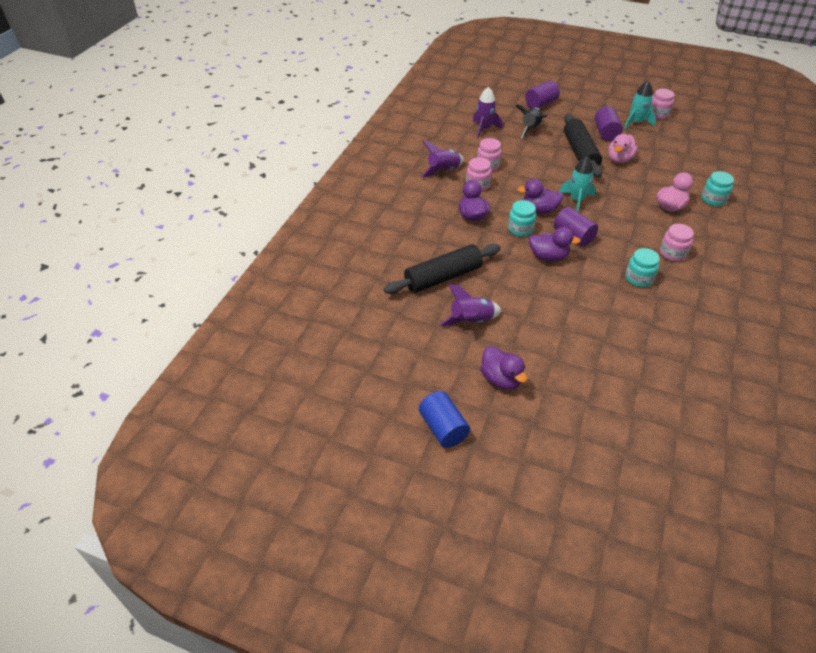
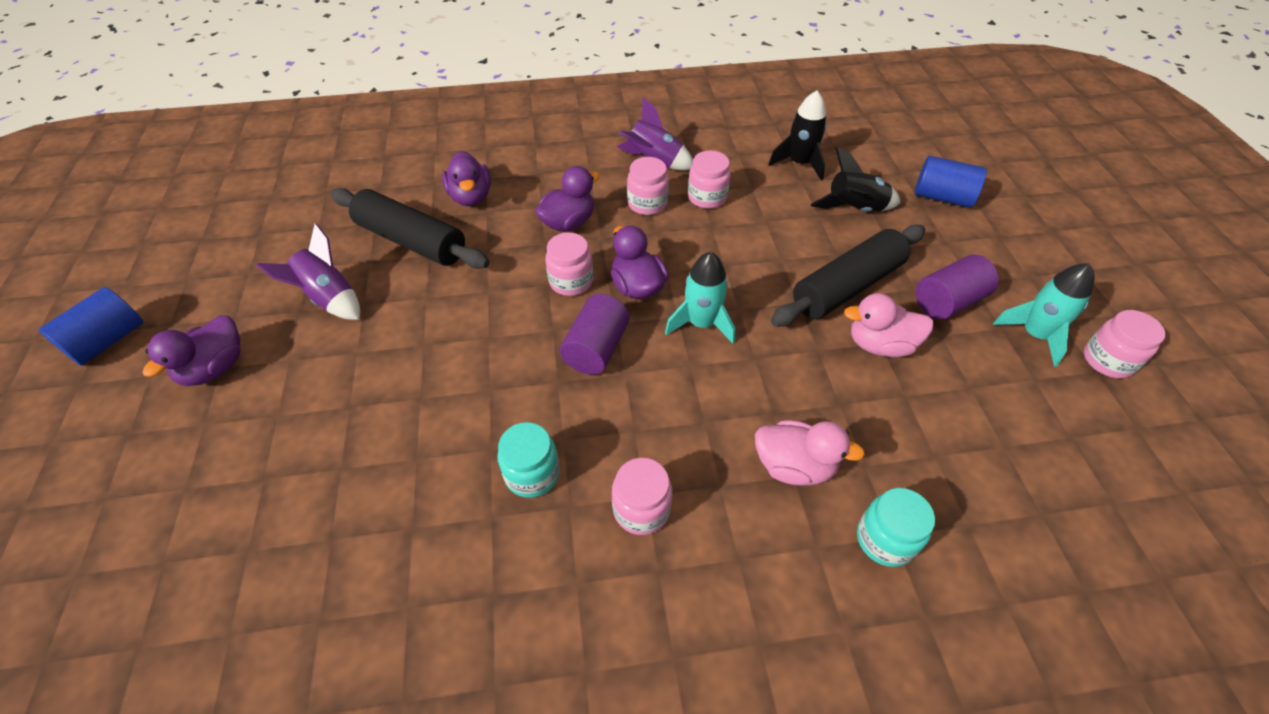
camera: 60 degrees right, 5 degrees up
purple rocket [473,87,502,139] -> black rocket [768,91,827,180]
turquoise jar [508,200,536,237] -> pink jar [545,232,593,296]
purple cylinder [525,80,560,109] -> blue cylinder [915,156,987,208]
purple duck [529,227,580,261] -> purple duck moved to [442,151,491,206]

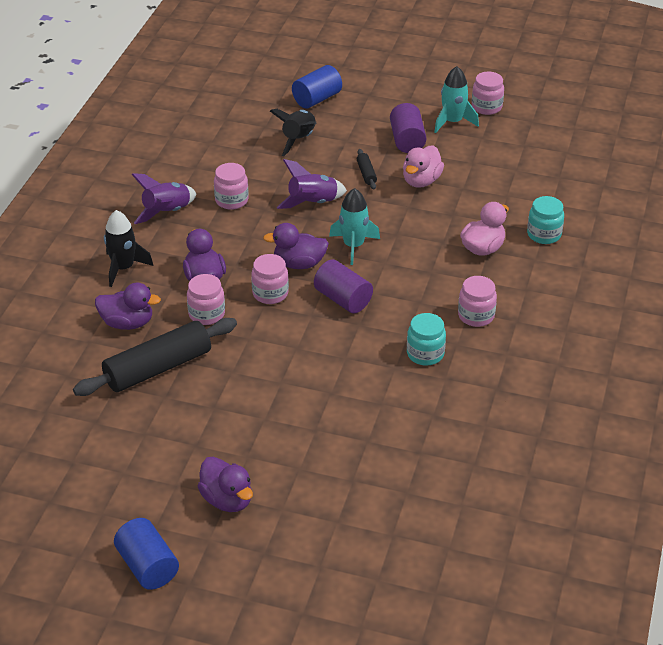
camera: 65 degrees left, 10 degrees down
purple rocket [256,223,360,320] -> purple rocket moved to [277,159,347,209]
pink jar [627,157,669,215] -> pink jar moved to [187,274,225,325]
black rocket [768,91,827,180] -> black rocket moved to [104,210,153,287]
black rolling pin [771,225,925,327] -> black rolling pin [357,149,377,190], size x0.42

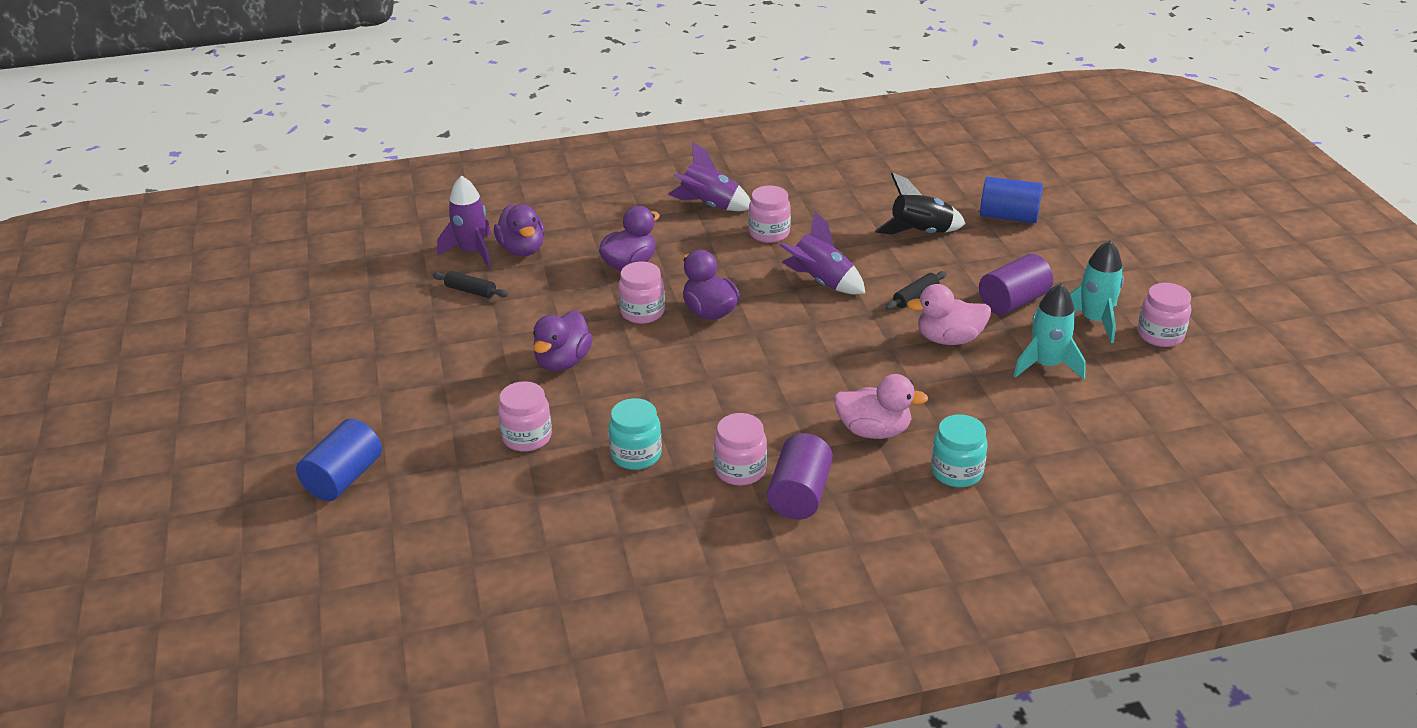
camera: 60 degrees right, 5 degrees down
black rolling pin [73,318,237,396] -> black rolling pin [432,271,508,298], size x0.42
black rocket [104,210,153,287] -> none
blue cylinder [114,518,179,590] -> blue cylinder moved to [296,419,382,501]
pink jar [187,274,225,325] -> pink jar moved to [498,381,552,452]
purple duck [198,456,253,512] -> purple duck moved to [533,310,593,371]
purple cylinder [314,259,373,313] -> purple cylinder moved to [767,433,833,519]
turquoise rocket [329,188,380,265] -> turquoise rocket moved to [1013,283,1086,379]
none -> purple rocket [437,175,491,267]

